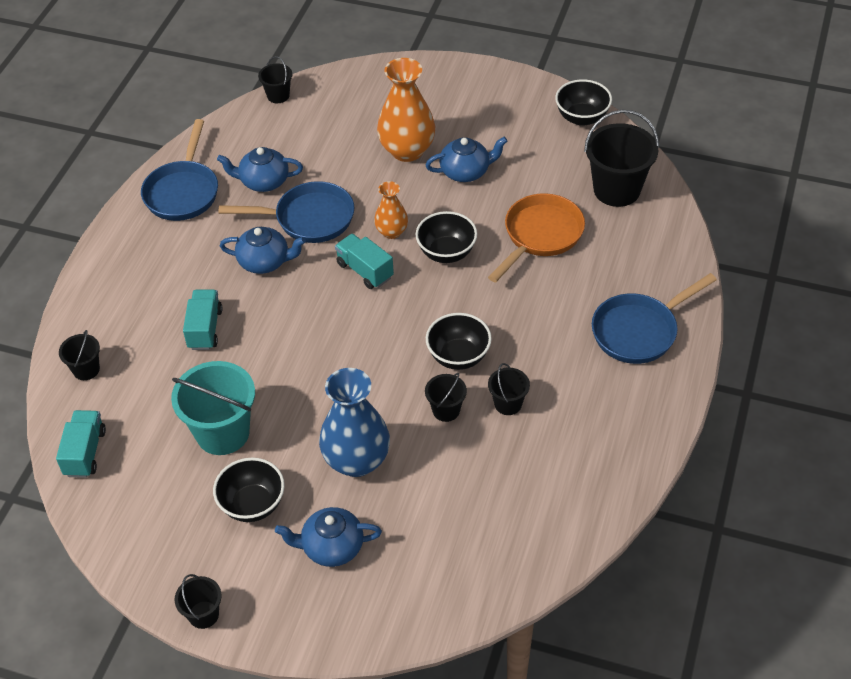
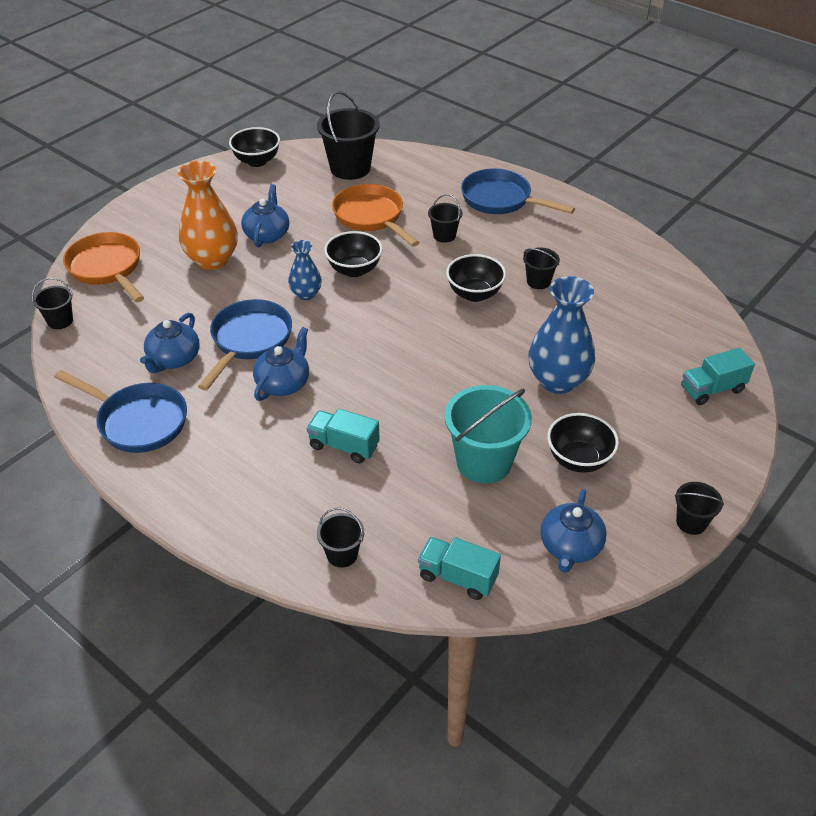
camera: 70 degrees left, 5 degrees down
blue teapot [275,507,382,567] -> blue teapot moved to [541,489,607,573]
turquoise truck [335,234,394,289] -> turquoise truck moved to [681,347,755,405]
orange vase [374,181,408,239] -> blue vase [288,240,322,300]
black bucket [425,373,467,422] -> black bucket moved to [428,194,463,243]
blue pan [592,273,717,364] -> blue pan turned 135 degrees clockwise [461,168,575,214]
none -> orange pan [63,232,144,302]

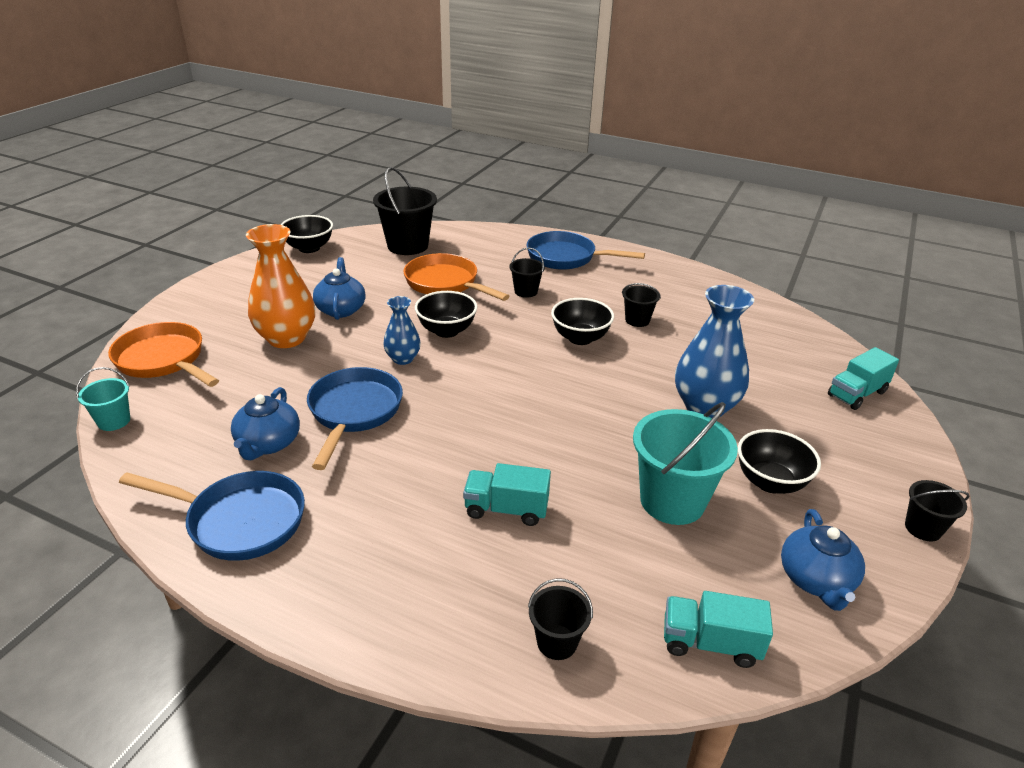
camera: 15 degrees left, 10 degrees down
black bucket [32,278,73,329] -> turquoise bucket [76,367,130,431]
blue teapot [253,327,309,401] -> none

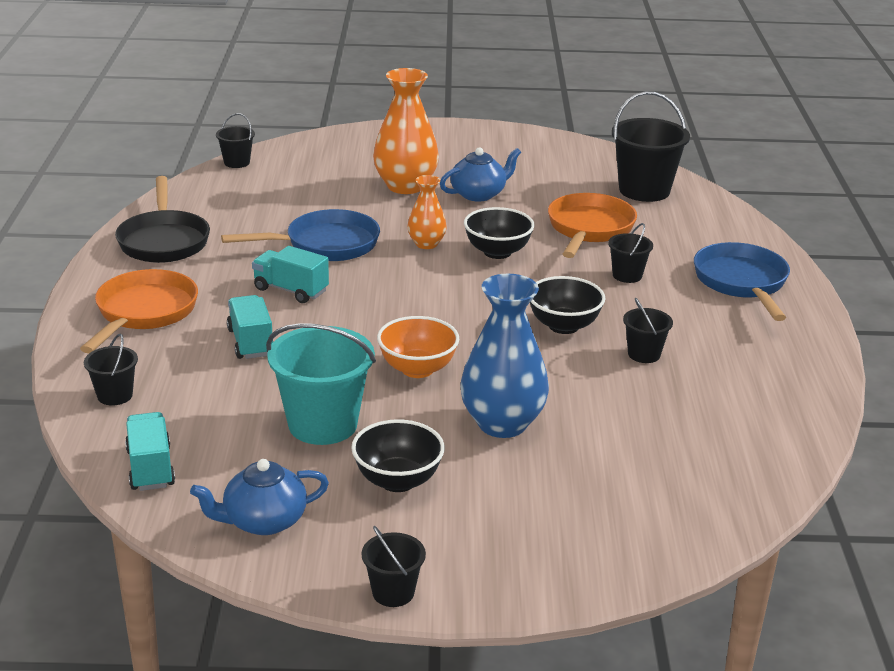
camera: 65 degrees right, 5 degrees down
turquoise bucket [76,367,130,431] -> black bucket [216,113,255,168]
orange pan [108,322,219,387] -> orange pan moved to [80,269,198,353]
blue pan [119,471,305,561] -> black pan [115,176,210,263]
blue teapot [231,387,300,460] -> none
black bowl [280,215,333,253] -> none
blue vase [383,296,421,365] -> orange vase [407,175,447,249]
turquoise truck [828,347,899,410] -> turquoise truck moved to [252,246,329,303]
none -> orange bowl [377,316,459,378]

